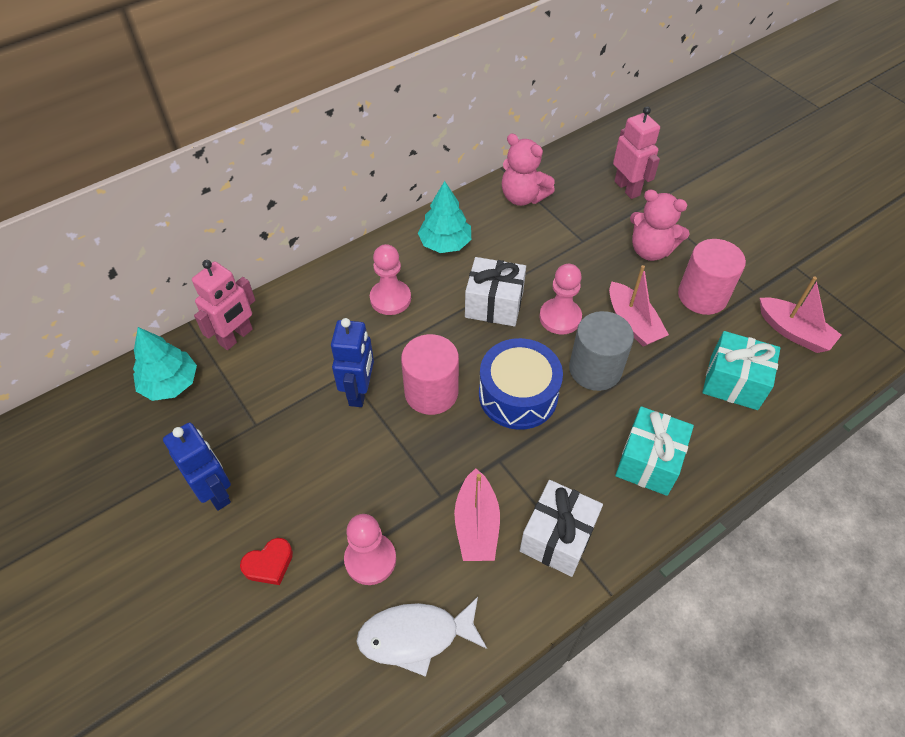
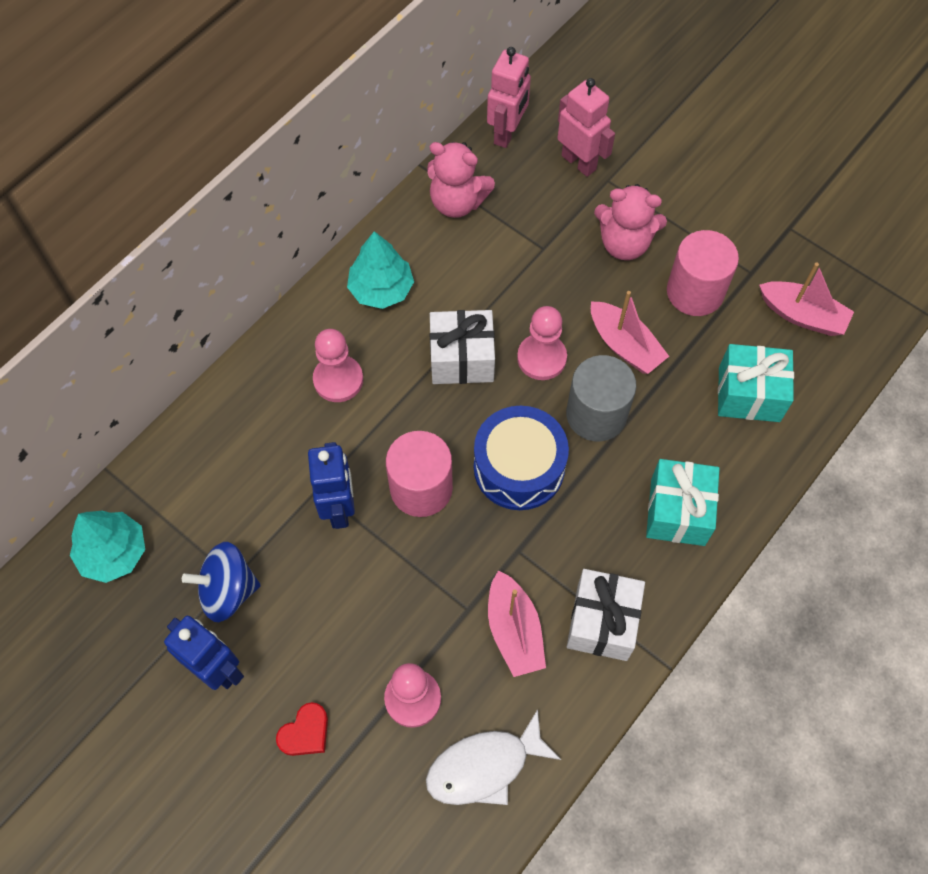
camera: 15 degrees left, 10 degrees up
pink robot [192,260,255,350] -> pink robot moved to [487,47,531,148]
none -> blue spinning top [182,542,261,622]

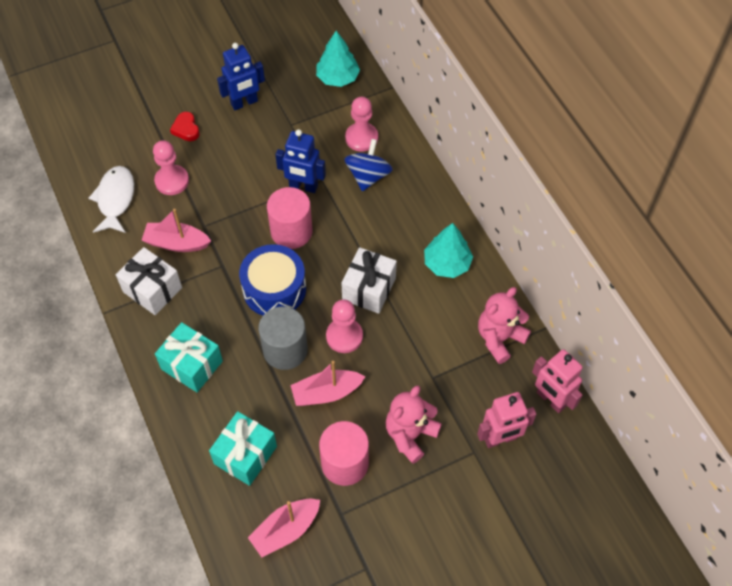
camera: 115 degrees right, 5 degrees down
blue spinning top [182,542,261,622] -> blue spinning top moved to [344,139,393,191]
pink pawn [313,329,363,402] -> pink pawn moved to [345,97,378,152]

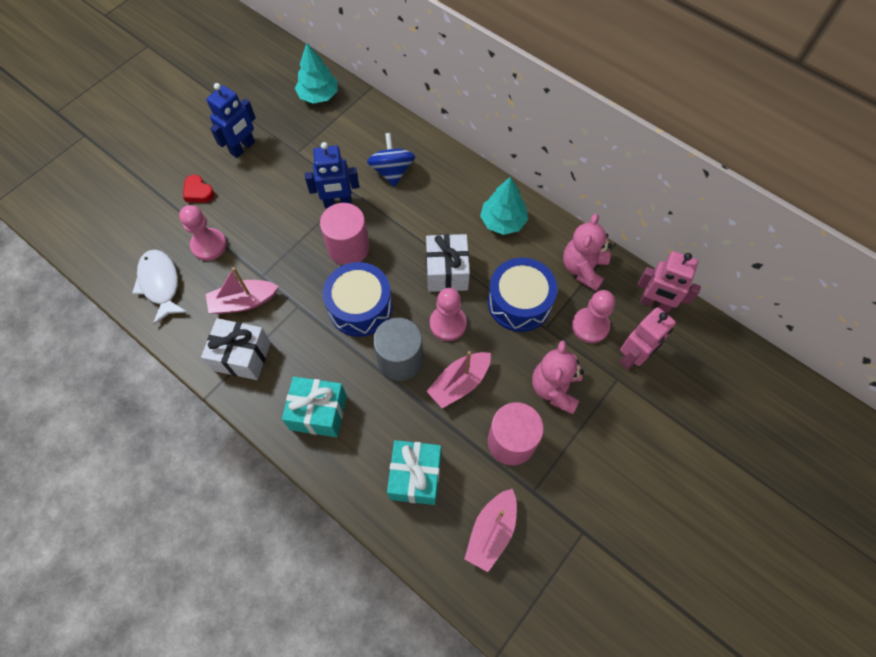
camera: 25 degrees left, 5 degrees up
pink pawn [345,97,378,152] -> pink pawn moved to [572,290,615,343]
none -> blue drum [488,258,557,332]

